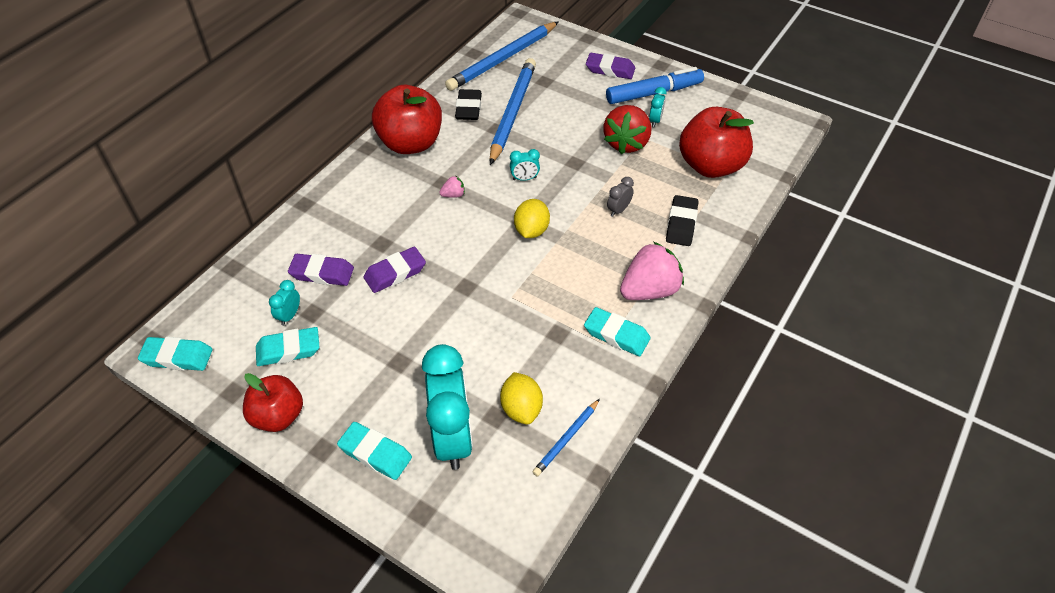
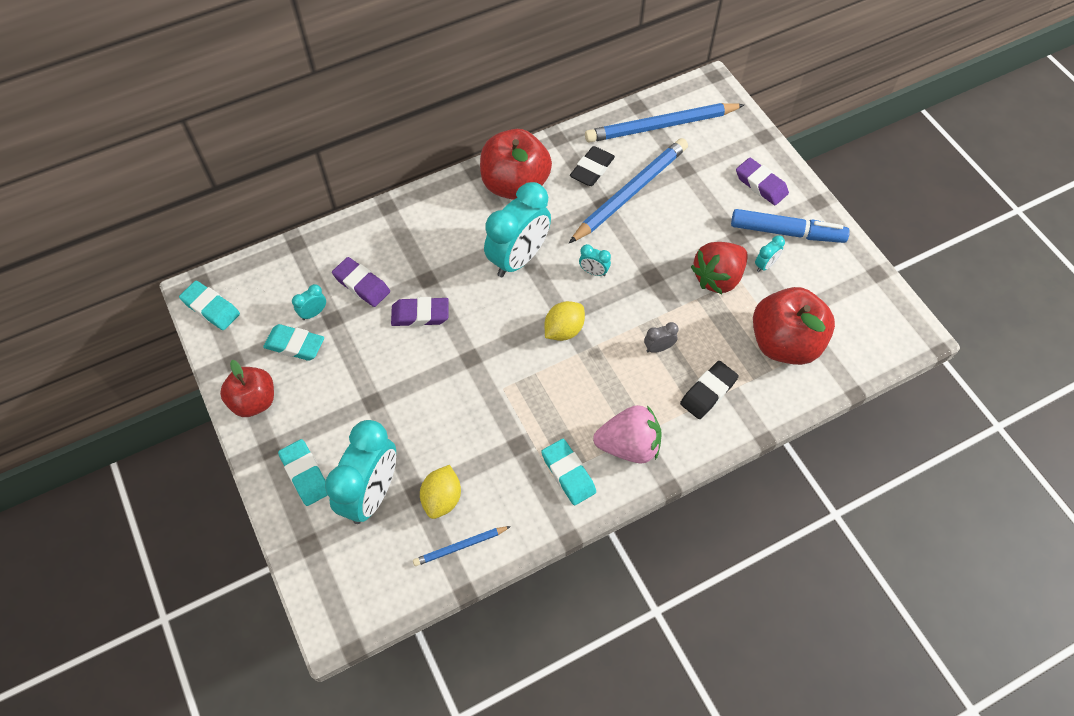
camera: 30 degrees right, 10 degrees up
pink strawberry [439,176,465,198] -> turquoise clock [484,182,551,277]

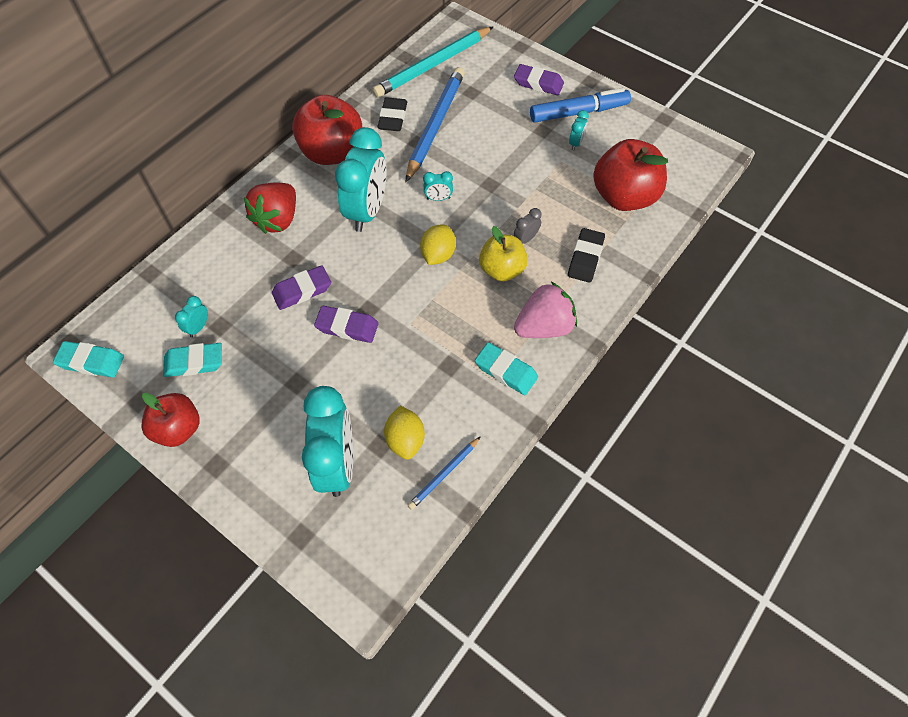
camera: 25 degrees left, 0 degrees up
turquoise eraser [278,439,328,506] -> none
purple eraser [332,257,390,307] -> purple eraser moved to [314,306,379,343]
blue pencil [585,103,745,143] -> turquoise pencil [372,27,493,98]
red strawberry [691,242,748,294] -> red strawberry moved to [244,183,296,234]
none -> yellow apple [479,226,528,282]

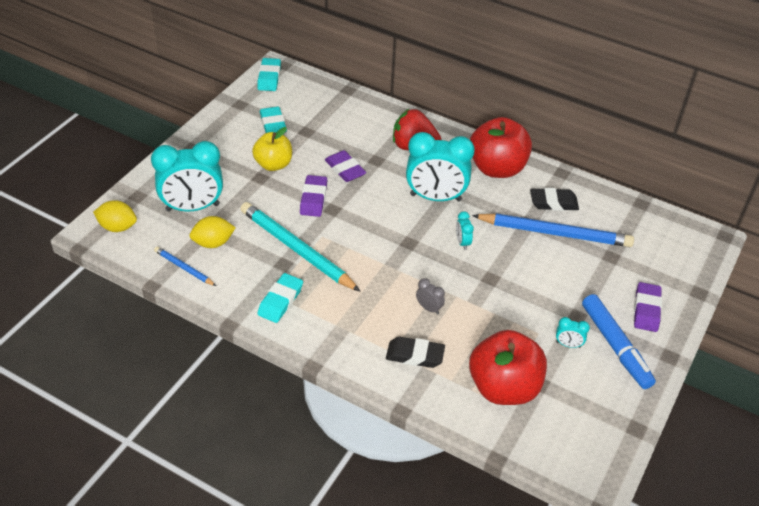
camera: 80 degrees right, 15 degrees down
red apple [142,393,200,447] -> none
turquoise clock [175,296,208,337] -> none
turquoise pencil [372,27,493,98] -> turquoise pencil moved to [240,202,361,292]
yellow lemon [420,225,456,265] -> yellow lemon moved to [93,200,137,232]
yellow apple [479,226,528,282] -> yellow apple moved to [252,127,292,171]
pink strawberry [514,282,577,338] -> none

